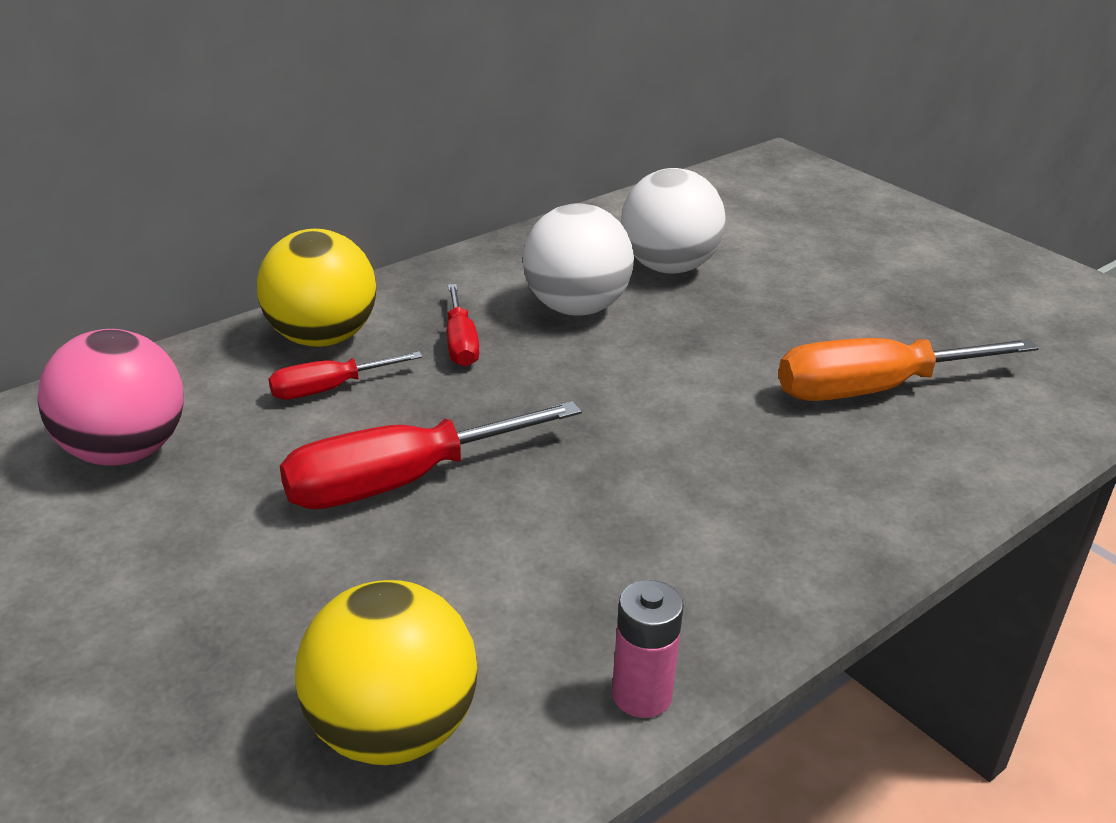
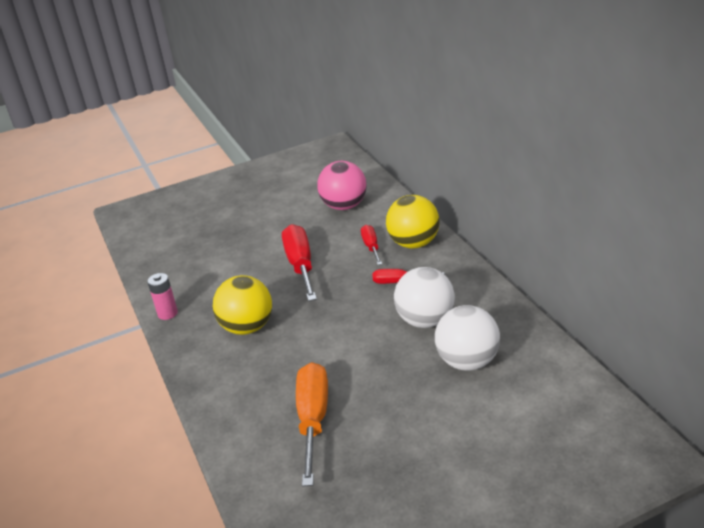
camera: 110 degrees right, 0 degrees up
yellow ball [295,580,478,765] -> yellow ball moved to [213,275,272,335]

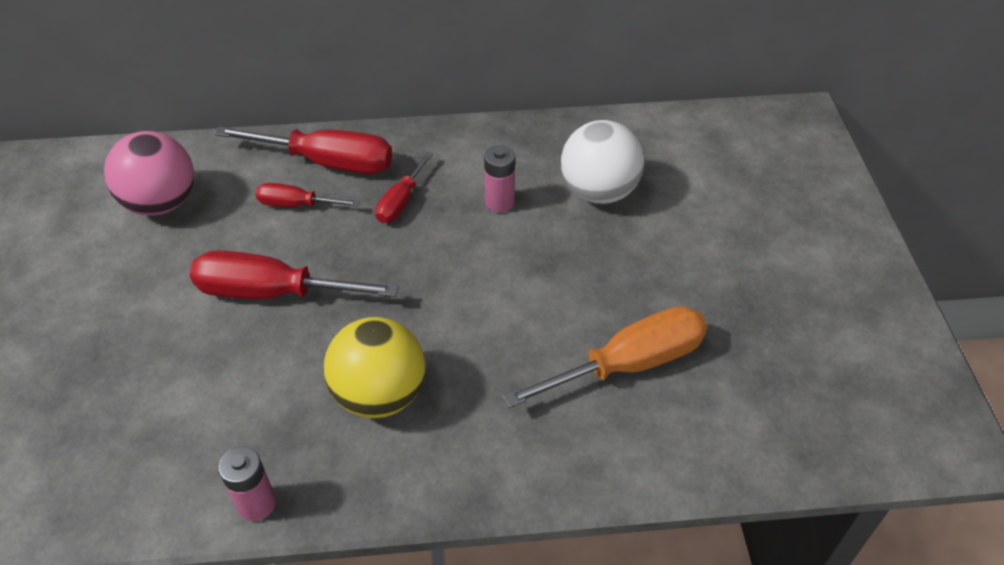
camera: 75 degrees left, 15 degrees up
orange screwdriver [296,362,328,487] -> orange screwdriver turned 135 degrees clockwise [502,306,707,408]
yellow ball [386,195,440,249] -> red screwdriver [215,126,392,174]
white ball [394,267,455,328] -> pink battery [484,145,515,213]

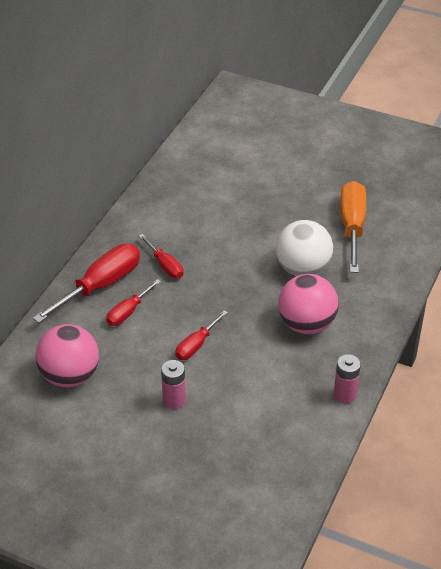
camera: 60 degrees left, 5 degrees down
red screwdriver [190,250,399,299] -> red screwdriver [175,310,228,360], size x0.55
yellow ball [324,317,426,418] -> pink ball [278,274,339,334]
pink battery [484,145,515,213] -> pink battery moved to [161,360,186,409]
white ball [561,120,644,204] -> white ball moved to [276,220,333,276]

